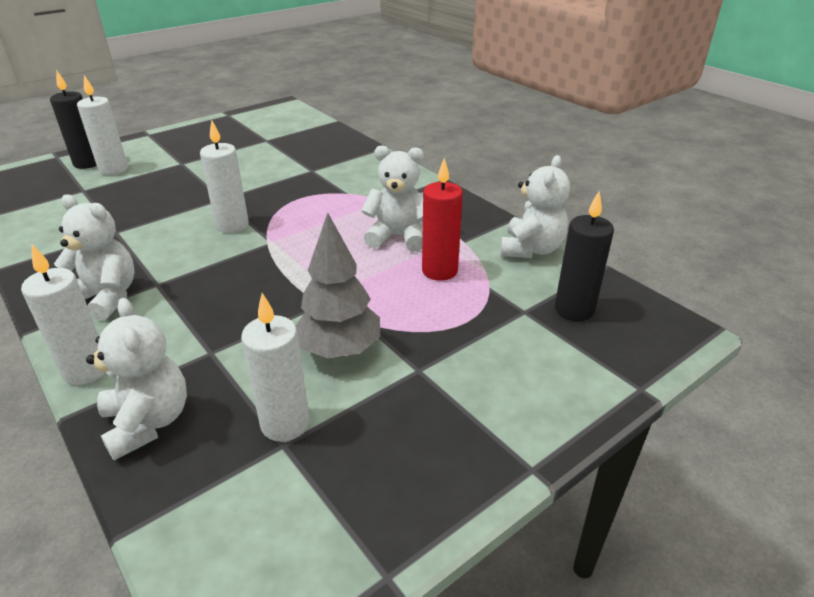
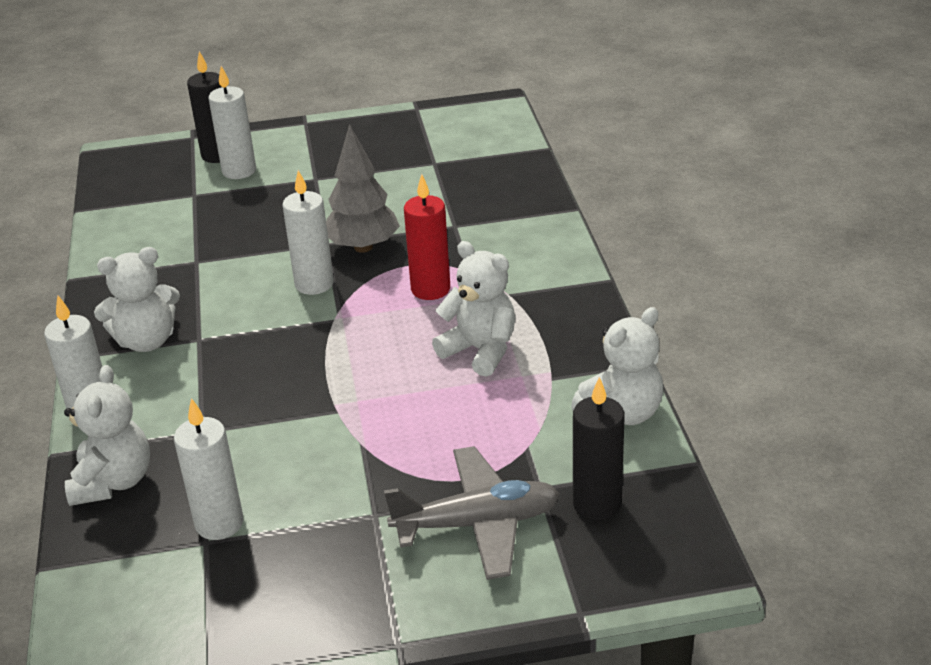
camera: 30 degrees right, 0 degrees up
white teddy bear [54,194,135,320] -> white teddy bear turned 105 degrees clockwise [94,247,180,352]
grey tree [296,213,380,358] -> grey tree moved to [326,124,400,253]
red candle [422,158,463,281] -> red candle moved to [404,174,450,300]
none -> grey plane [384,446,560,580]

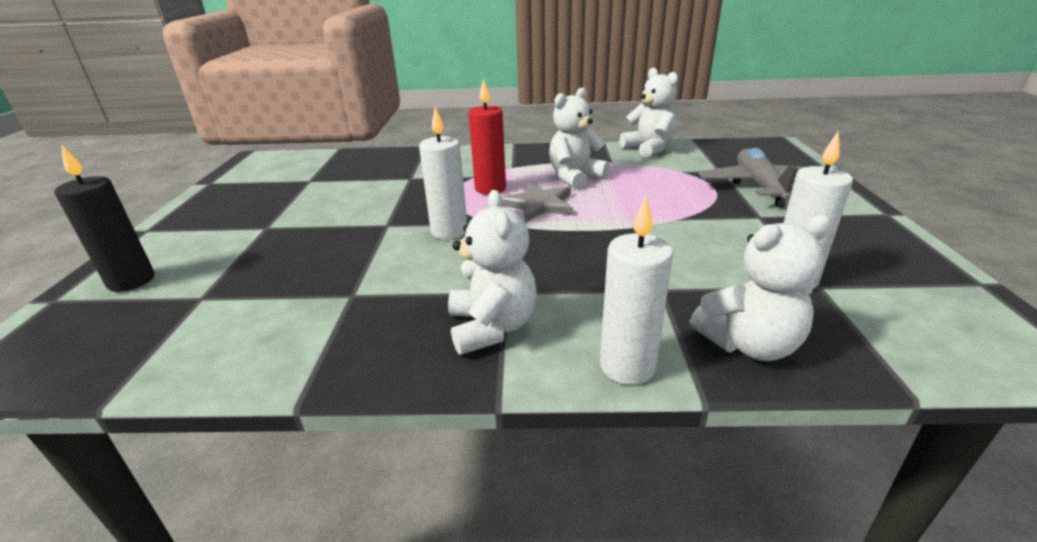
camera: 80 degrees left, 5 degrees down
white teddy bear [64,365,150,506] -> white teddy bear turned 150 degrees clockwise [690,215,832,361]
white candle [208,66,256,179] -> none
grey tree [326,124,400,253] -> none
black candle [573,377,625,520] -> none
none -> grey star [501,182,573,222]

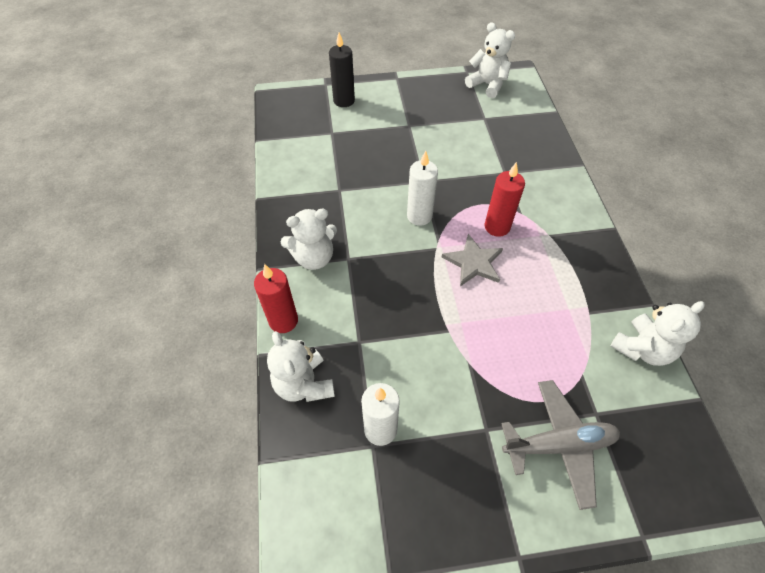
camera: 80 degrees right, 25 degrees up
white teddy bear [549,87,610,189] -> white teddy bear moved to [465,22,515,98]
white candle [600,196,673,385] -> red candle [254,264,298,333]

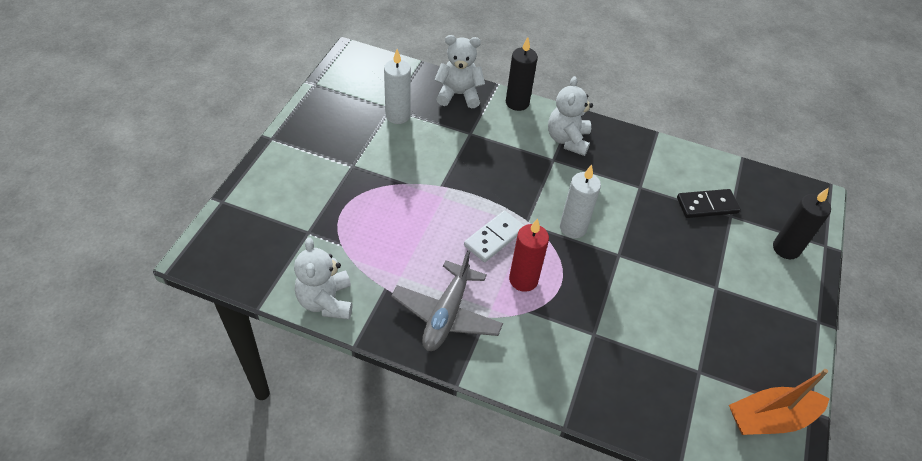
camera: 115 degrees right, 5 degrees down
red candle [254,264,298,333] -> black candle [506,37,538,111]
grey star [441,234,503,286] -> white domino [464,211,524,262]
white teddy bear [465,22,515,98] -> orange boat [729,369,830,435]
grey plane [501,380,620,510] -> grey plane moved to [391,250,503,351]
none -> black domino [677,189,740,218]

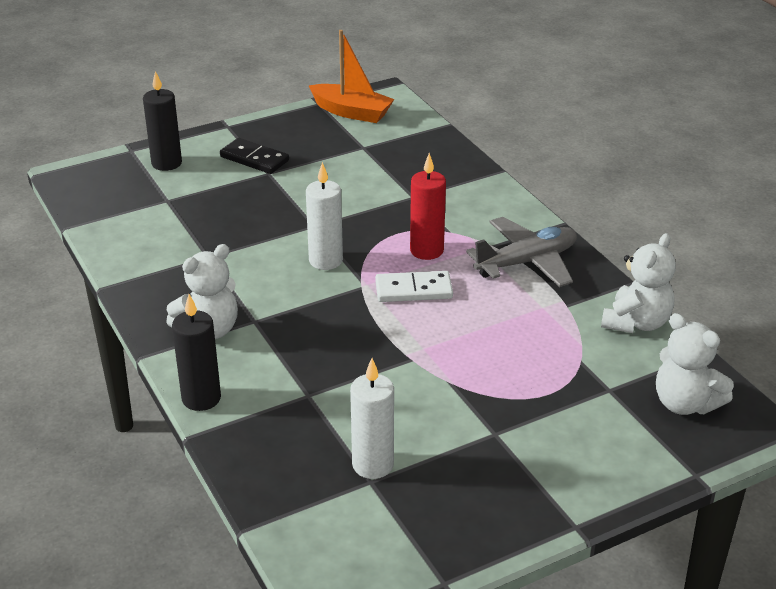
camera: 135 degrees left, 15 degrees down
white teddy bear [434,35,485,108] -> white teddy bear moved to [656,313,734,415]
black domino [677,189,740,218] -> black domino moved to [220,138,289,174]

